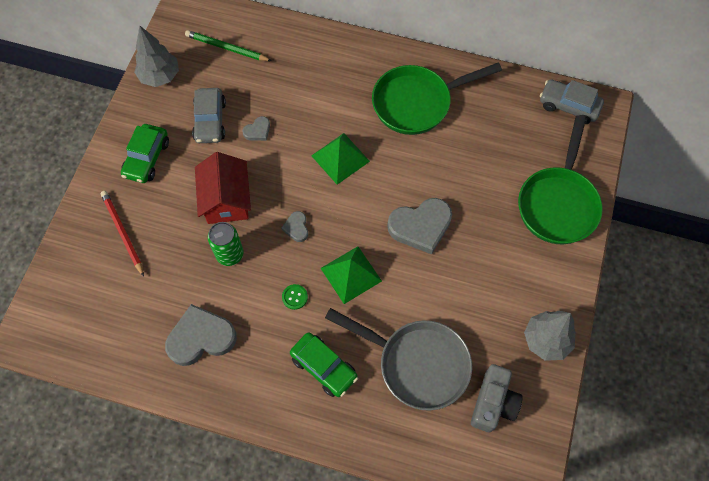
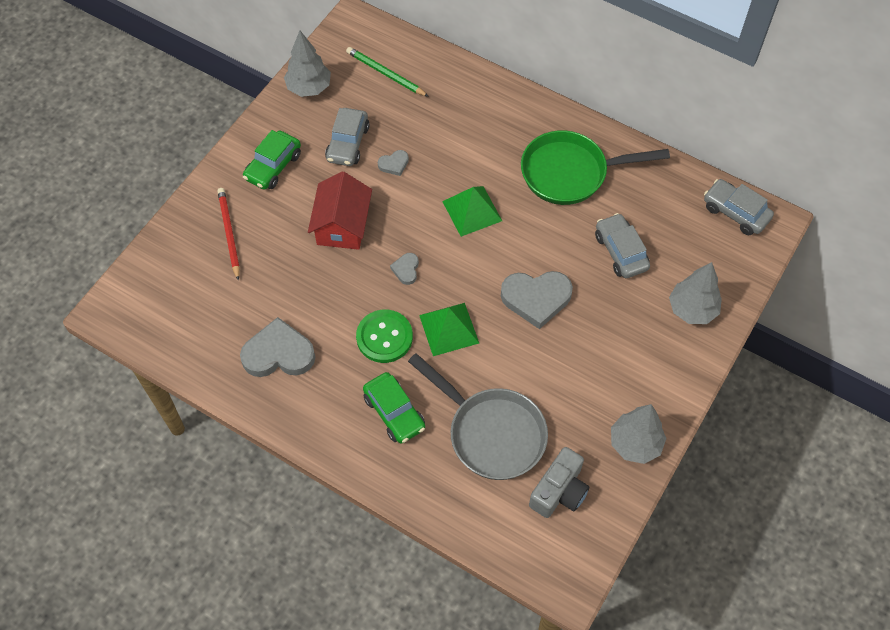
camera: 15 degrees right, 5 degrees down
green can [208,222,244,266] -> none
green button [282,284,308,310] -> green button [356,310,413,363], size x2.06
green pan [518,115,603,244] -> grey tree [669,262,722,324]
none -> grey car [595,213,650,278]

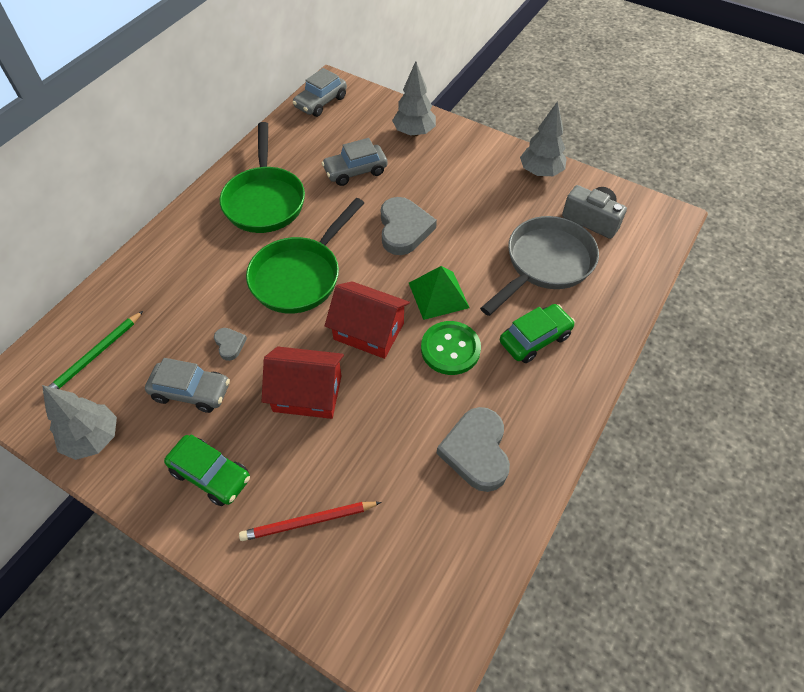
camera: 90 degrees left, 5 degrees down
grey heart [390,253,419,285] -> red house [325,281,410,359]
green pyramid [442,186,502,237] -> green pan [246,198,364,314]

